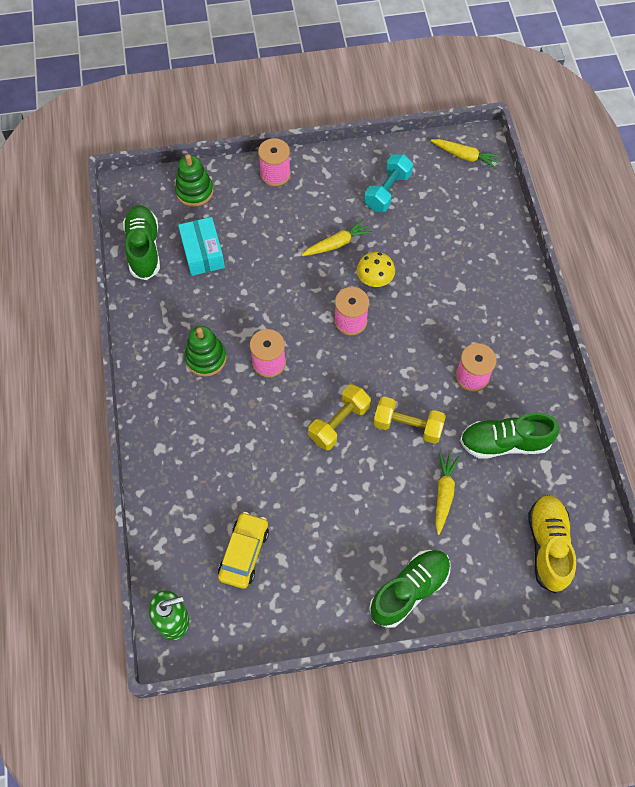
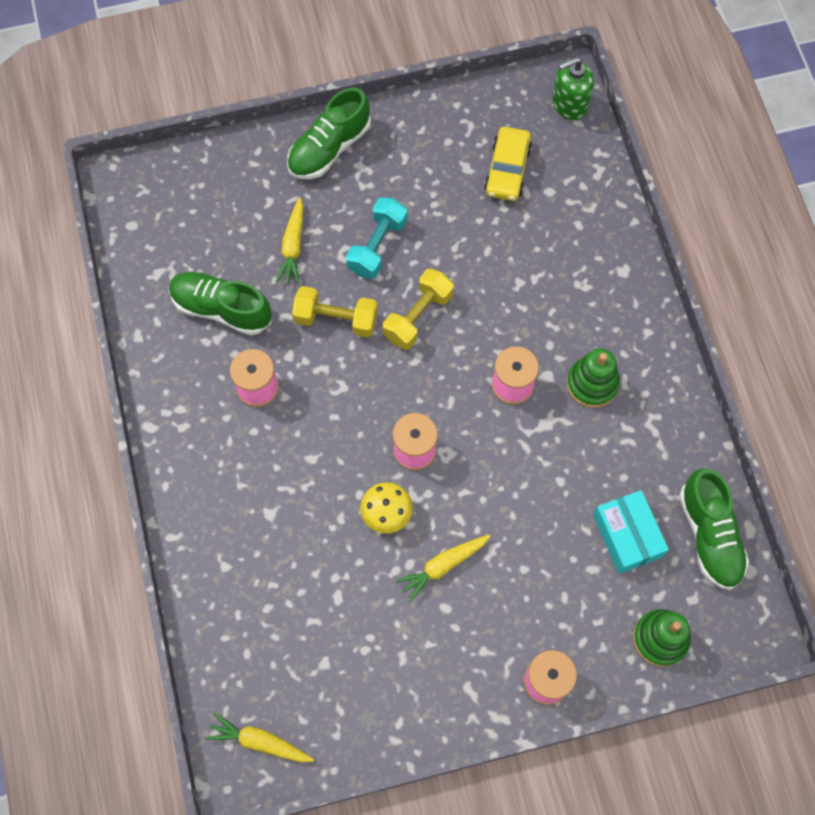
camera: 175 degrees right, 5 degrees up
turquoise dumbbell [364,154,413,212] -> turquoise dumbbell moved to [346,197,407,279]
green shoe [460,413,559,459] -> green shoe turned 150 degrees counterclockwise [169,272,271,335]
yellow shoe [528,495,576,593] -> none

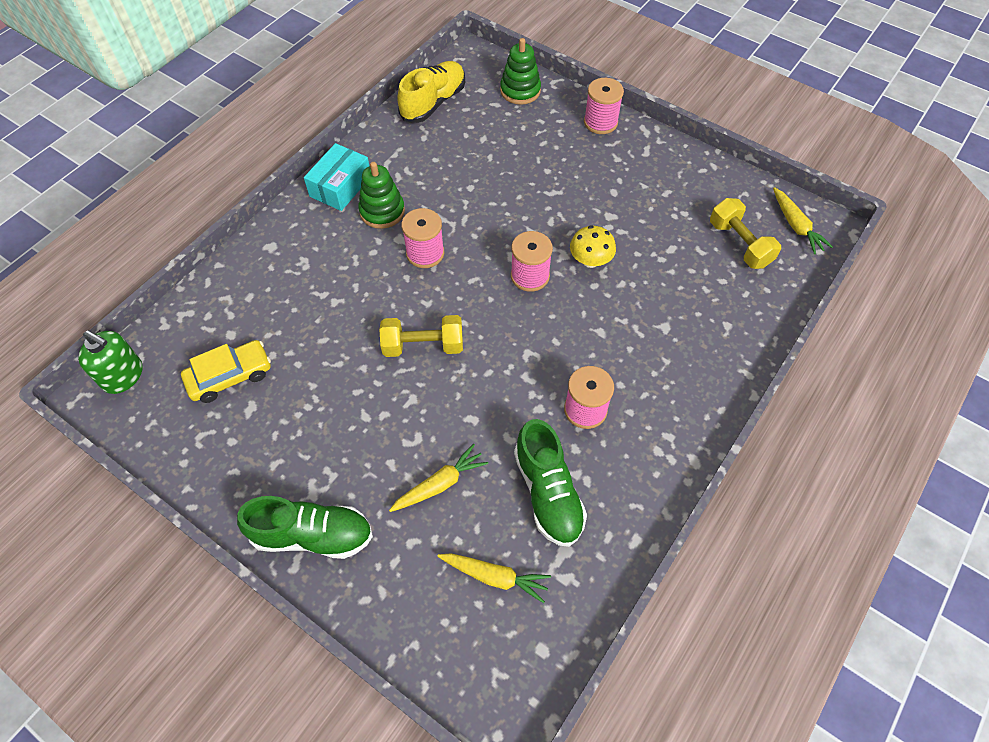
camera: 130 degrees left, 10 degrees down
yellow dumbbell [292,286,378,338] -> yellow dumbbell moved to [710,198,781,269]
turquoise dumbbell [346,197,407,279] -> none
yellow carrot [396,535,491,602] -> yellow carrot moved to [437,553,551,603]
turquoise box [593,490,669,574] -> turquoise box moved to [304,143,369,211]
green shoe [679,469,749,590] -> yellow shoe [397,61,465,123]

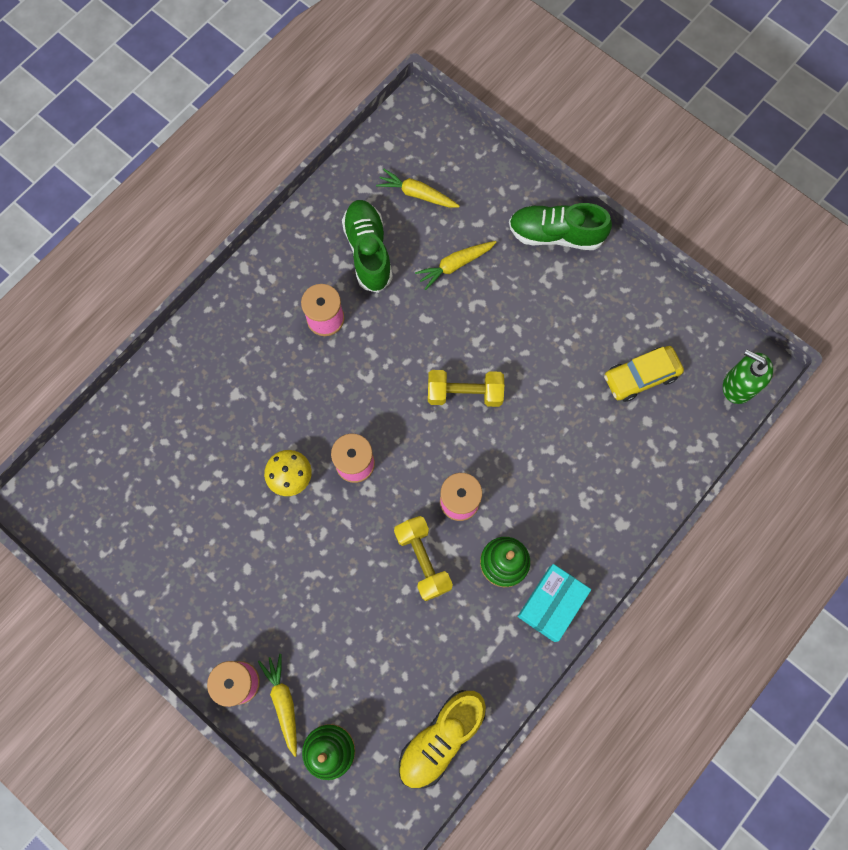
camera: 175 degrees left, 15 degrees up
yellow dumbbell [710,198,781,269] -> yellow dumbbell moved to [394,516,453,601]
yellow carrot [773,187,833,254] -> yellow carrot moved to [258,654,297,757]

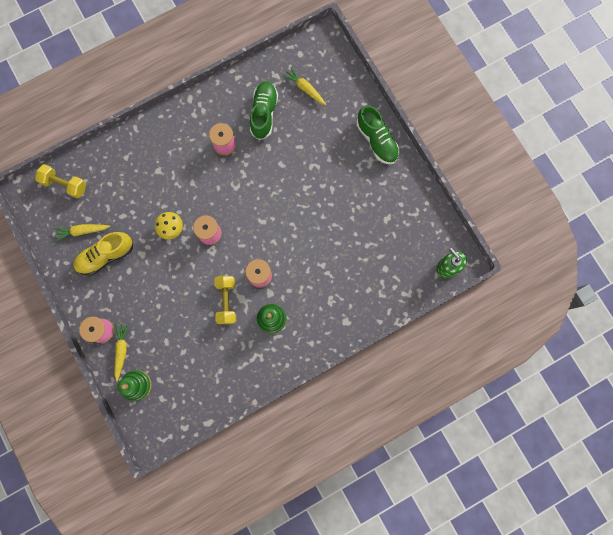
camera: 20 degrees right, 5 degrees up
yellow shoe [399,690,486,788] -> yellow shoe moved to [73,232,133,276]
yellow carrot [415,241,496,290] -> yellow carrot moved to [54,224,110,241]
yellow dumbbell [428,370,504,407] -> yellow dumbbell moved to [35,164,86,199]
green shoe [509,203,612,250] -> green shoe turned 150 degrees counterclockwise [356,105,399,164]
turquoise box [517,564,591,642] -> none
yellow car [604,346,684,402] -> none

